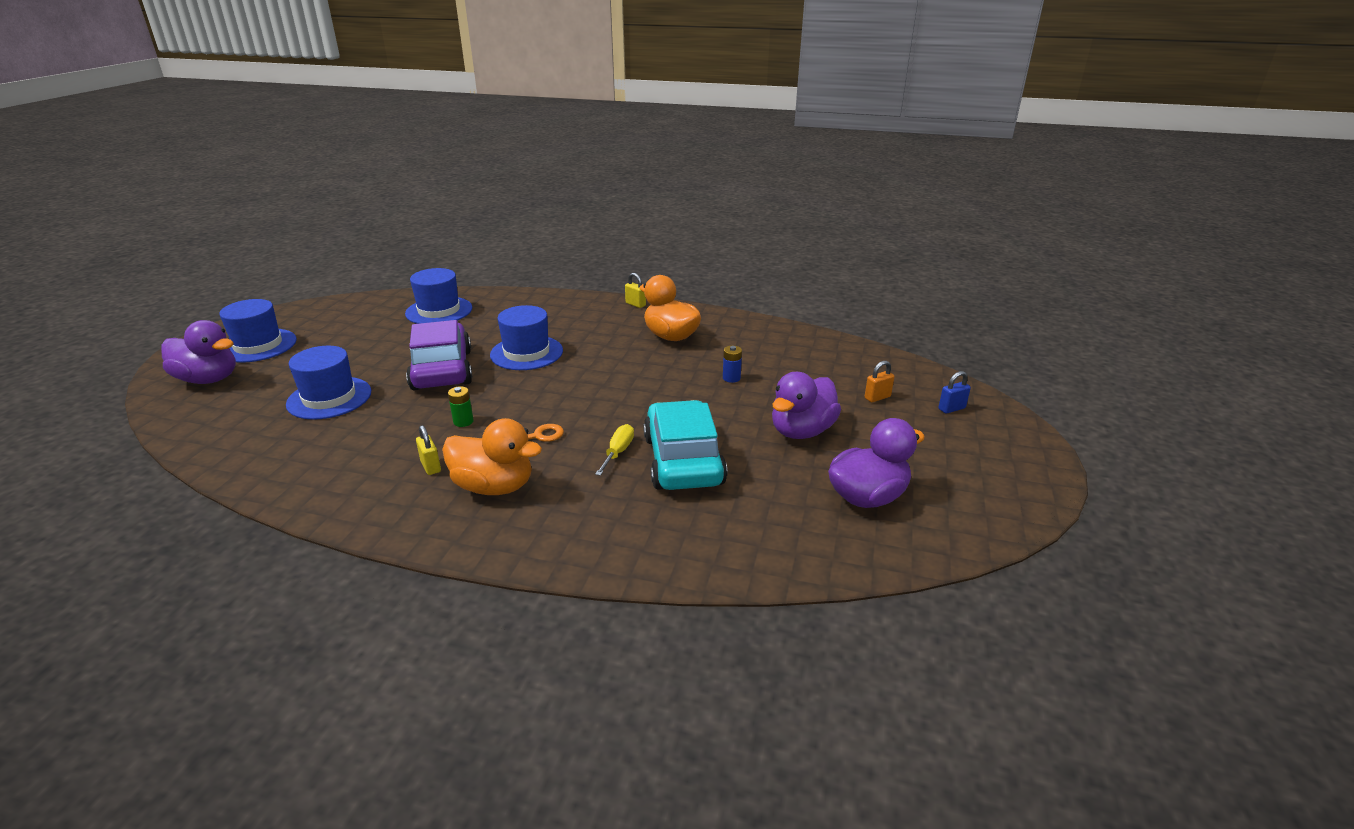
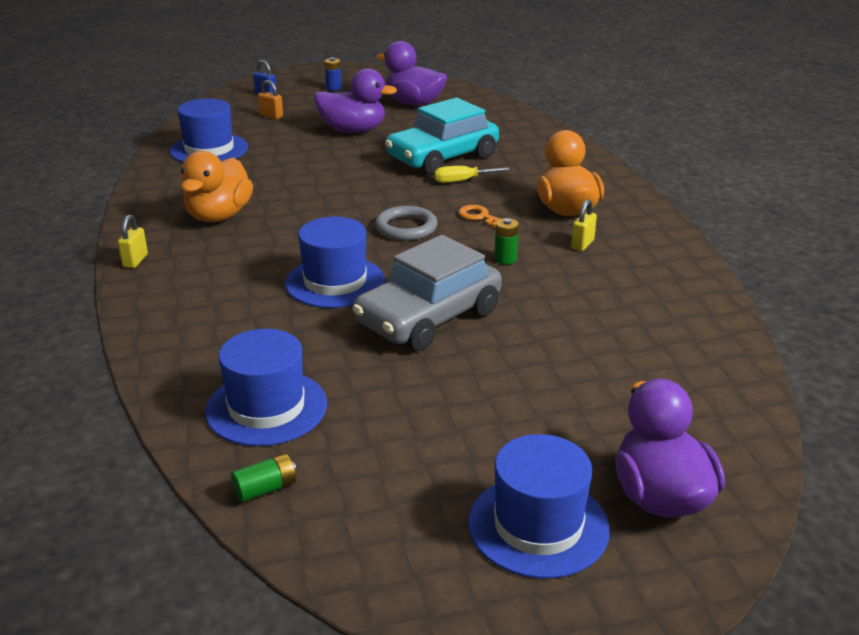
camera: 120 degrees left, 0 degrees up
blue hat [286,346,371,420] -> blue hat moved to [170,98,248,163]
purple car [406,320,472,390] -> grey car [353,235,502,351]
blue battery [723,346,742,383] -> blue battery moved to [324,57,342,91]
none -> green battery [231,453,297,503]
none -> grey ring [375,206,438,241]

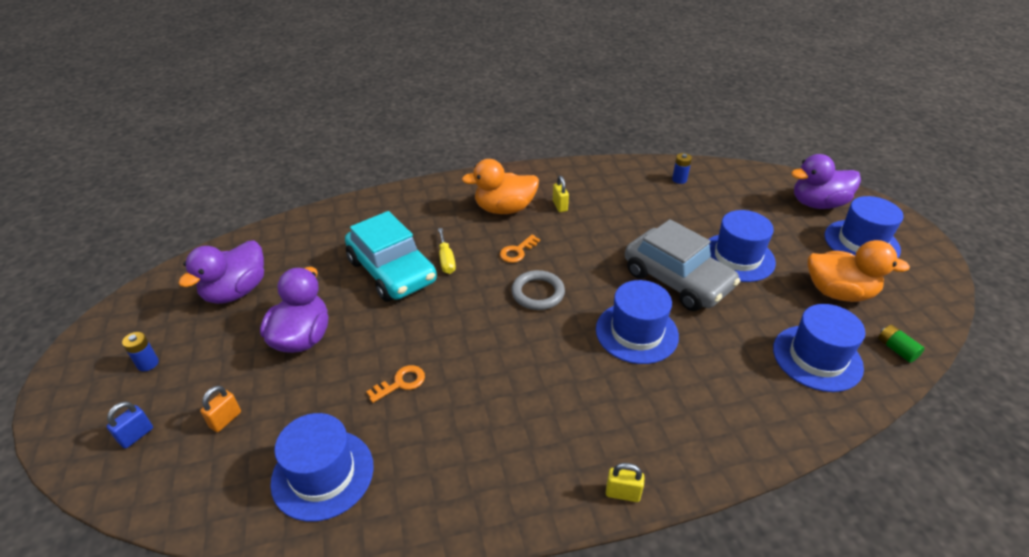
camera: 90 degrees left, 10 degrees up
orange duck [181,151,253,222] -> orange duck moved to [808,240,910,302]
green battery [494,218,519,265] -> none
yellow padlock [571,199,597,251] -> yellow padlock turned 45 degrees clockwise [553,176,569,212]
none -> orange key [366,365,425,403]
none -> blue battery [672,153,692,184]
none -> blue hat [708,210,776,282]

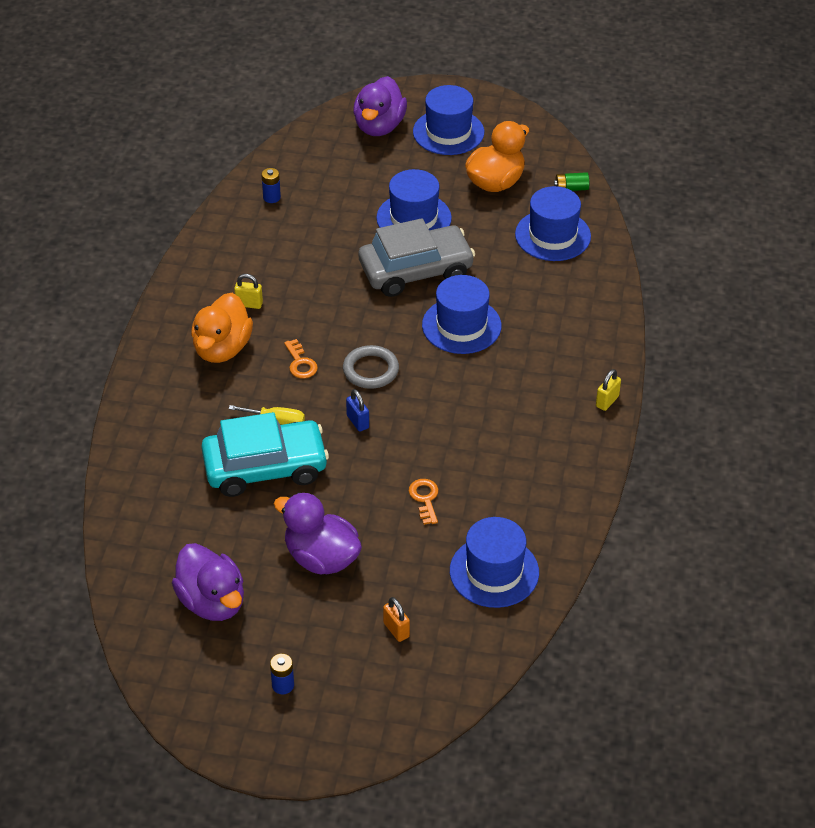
camera: 65 degrees left, 5 degrees up
blue padlock [106,401,153,449] -> blue padlock moved to [346,389,369,432]

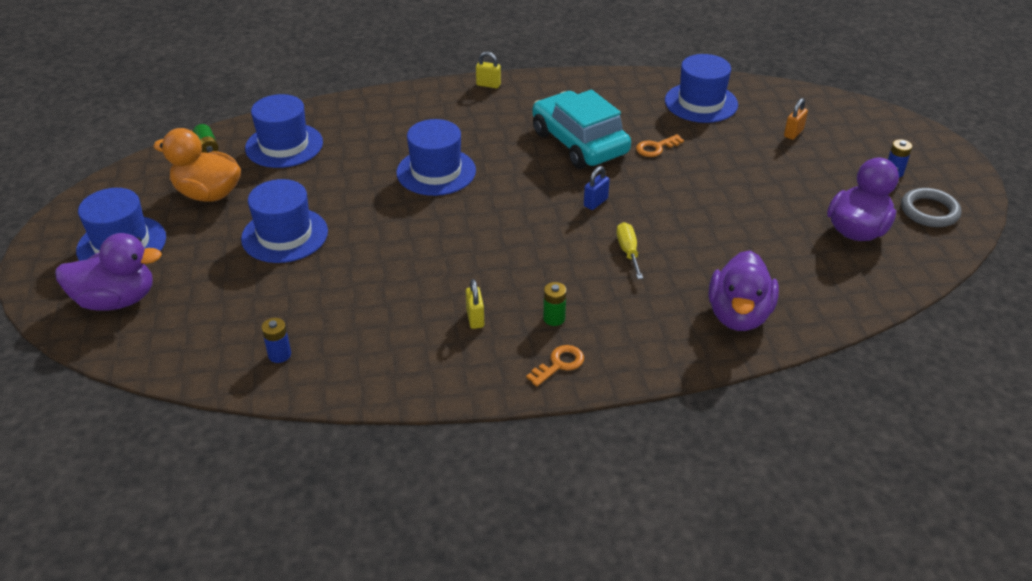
camera: 110 degrees left, 5 degrees down
orange duck [191,293,253,363] -> green battery [543,282,567,326]
turquoise car [201,412,329,497] -> turquoise car moved to [532,90,631,169]
purple duck [274,492,362,574] -> purple duck moved to [709,250,779,331]
orange key [284,339,318,379] -> orange key moved to [526,345,584,387]
grey ring [343,345,399,389] -> grey ring moved to [901,188,961,227]
grey car [359,218,475,297] -> none

